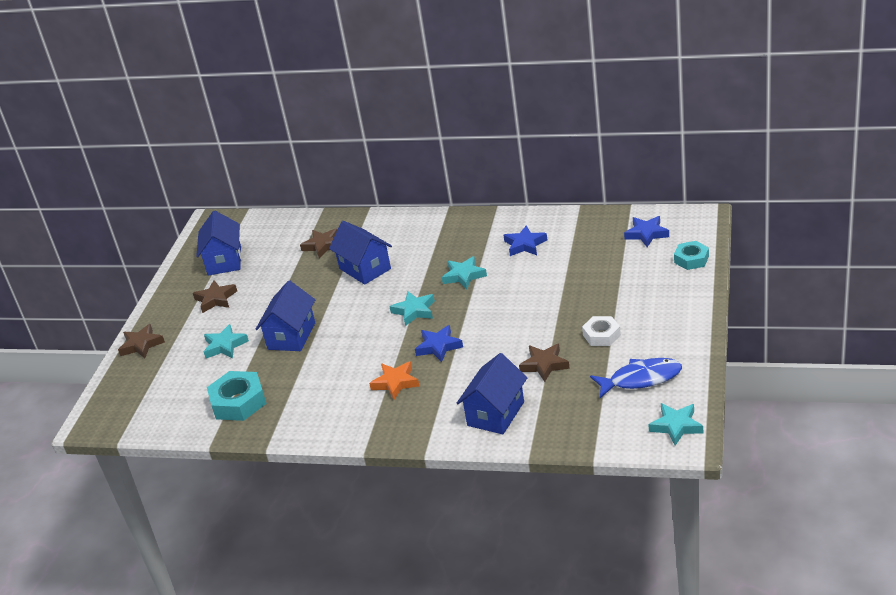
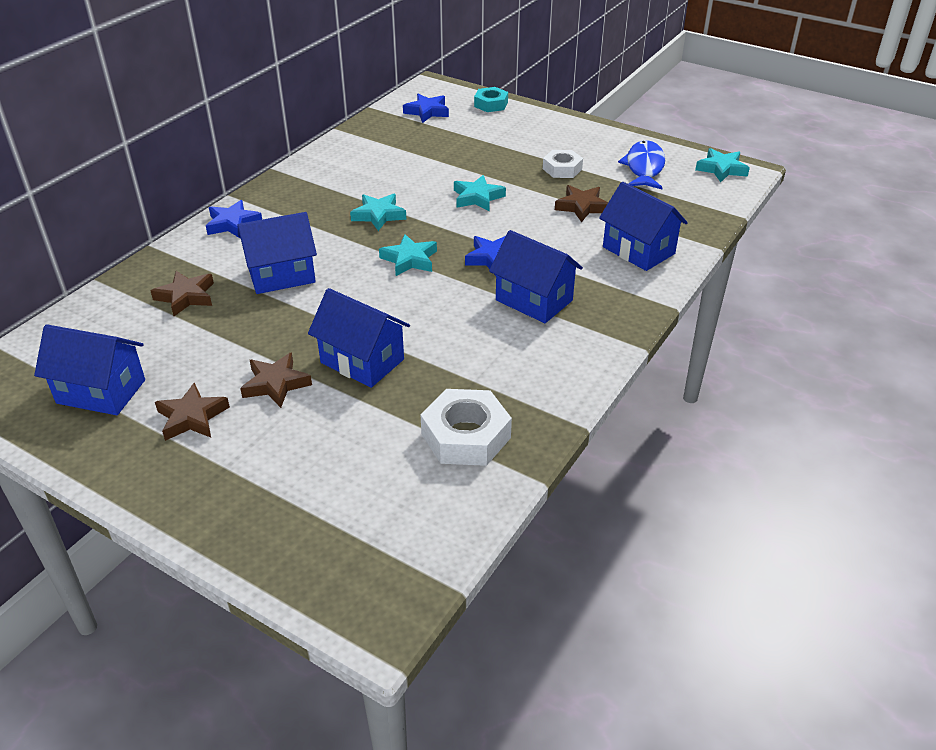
camera: 75 degrees left, 5 degrees up
brown star [118,324,165,358] -> brown star moved to [240,352,312,408]
turquoise star [204,324,249,359] -> turquoise star moved to [454,175,506,211]
turquoise nut [207,371,267,421] -> white nut [420,389,512,466]
orange star [369,361,419,400] -> blue house [489,230,583,323]
blue star [503,225,547,256] -> blue star moved to [206,200,262,239]

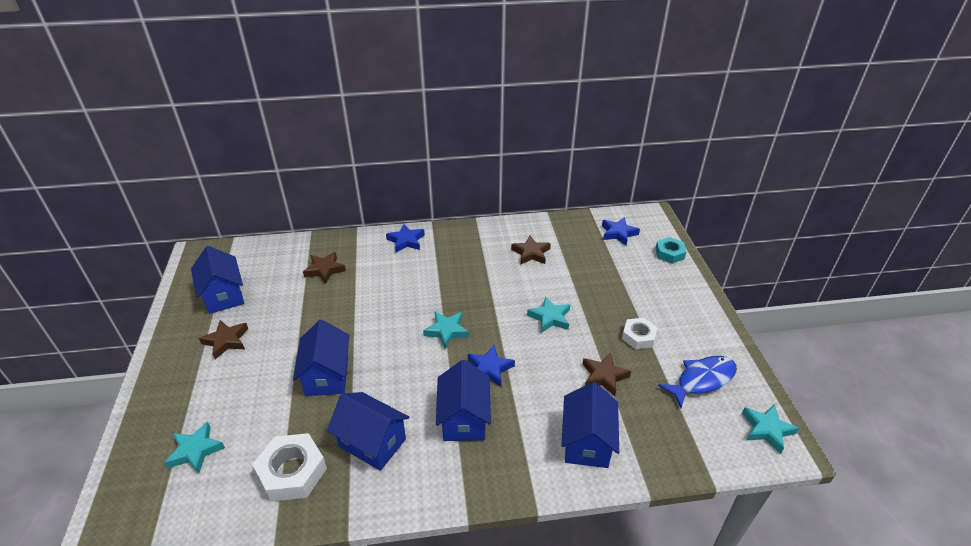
camera: 50 degrees right, 0 degrees up
blue house [238,212,317,294] -> blue house moved to [327,392,409,471]
brown star [240,352,312,408] -> brown star moved to [511,235,551,265]
turquoise star [350,194,406,231] -> turquoise star moved to [164,421,225,474]

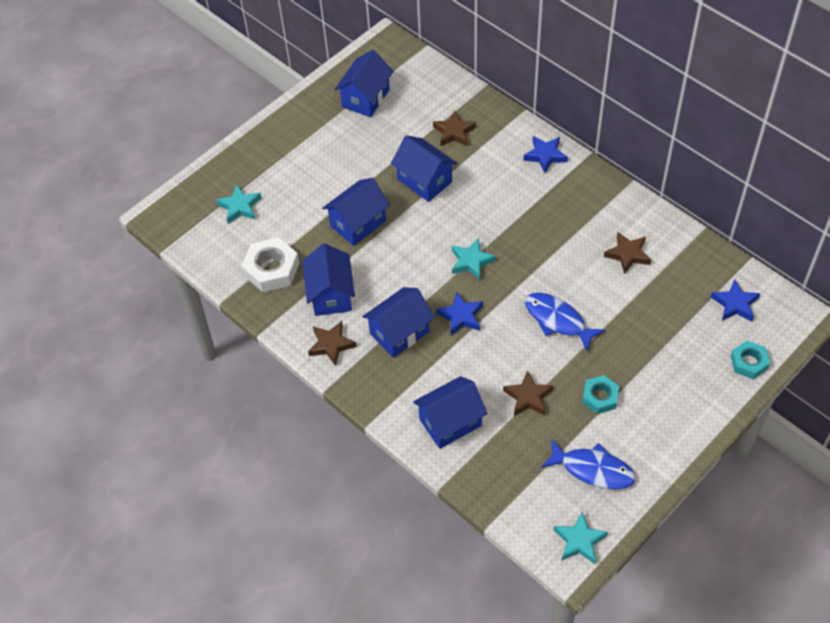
camera: 55 degrees right, 15 degrees up
brown star [199,320,248,359] -> brown star moved to [308,321,357,366]
turquoise star [527,296,570,333] -> blue fish [525,293,606,351]
white nut [622,318,658,349] -> turquoise nut [582,375,619,414]
none -> blue house [391,135,457,202]

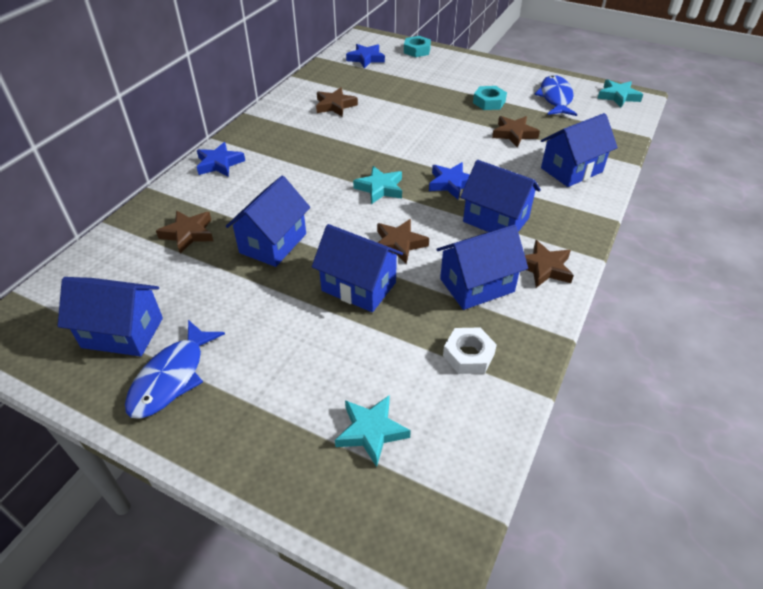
camera: 110 degrees left, 10 degrees down
white nut [242,237,299,292] -> white nut [443,327,497,374], size x0.63
blue house [413,376,488,449] -> blue house turned 75 degrees counterclockwise [541,113,618,187]
blue fish [525,293,606,351] -> blue fish moved to [125,320,225,419]
none -> brown star [377,219,429,264]

